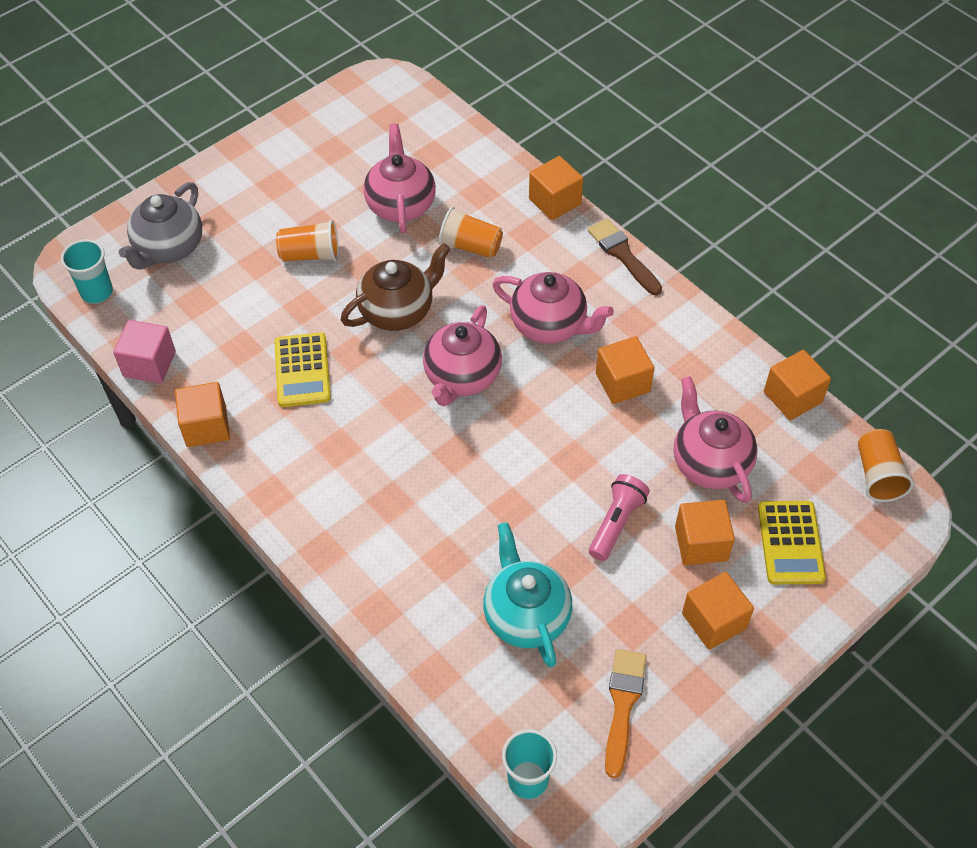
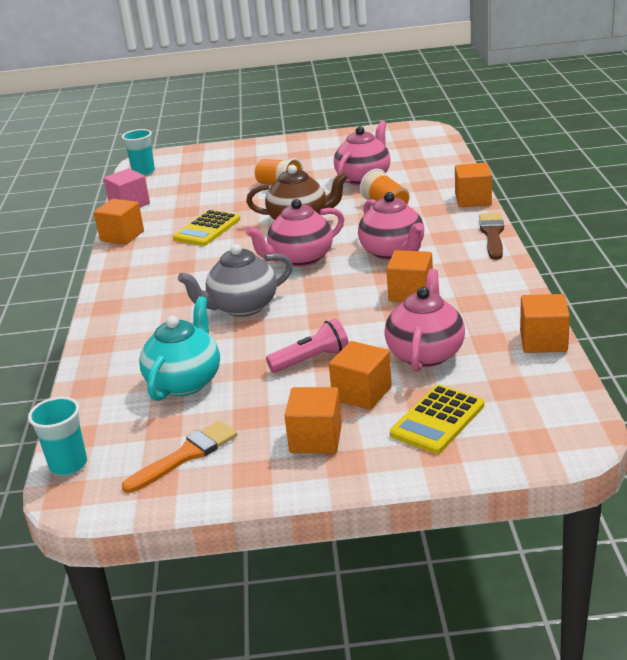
camera: 40 degrees right, 25 degrees down
grey teapot [119,182,202,269] -> grey teapot moved to [178,244,293,317]
orange cup [858,429,914,502] -> none

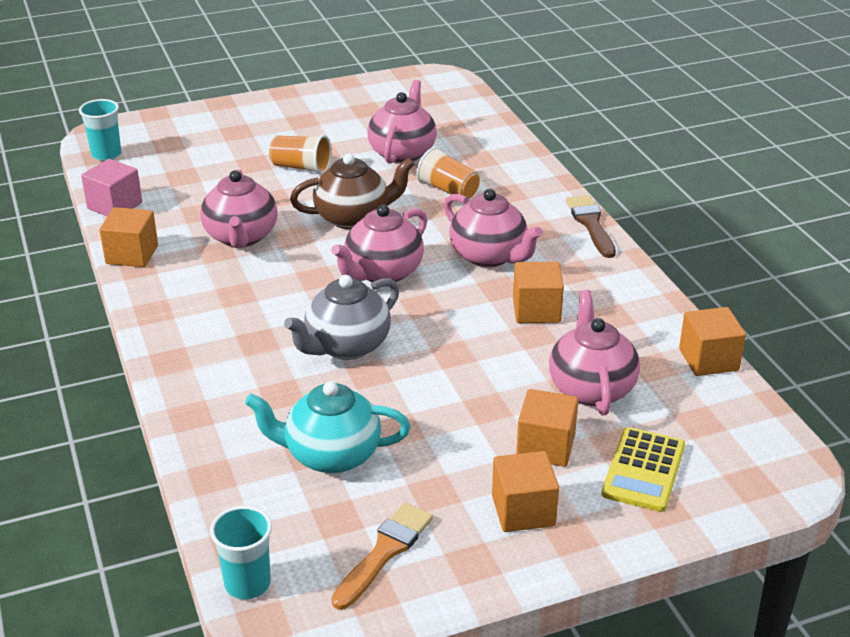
camera: 20 degrees left, 5 degrees up
turquoise teapot [139,296,220,401] -> turquoise teapot turned 90 degrees counterclockwise [245,381,411,474]
yellow calculator [173,210,240,246] -> pink teapot [200,170,278,248]
pink flashlight [266,319,349,373] -> none
orange cube [455,163,492,207] -> none

